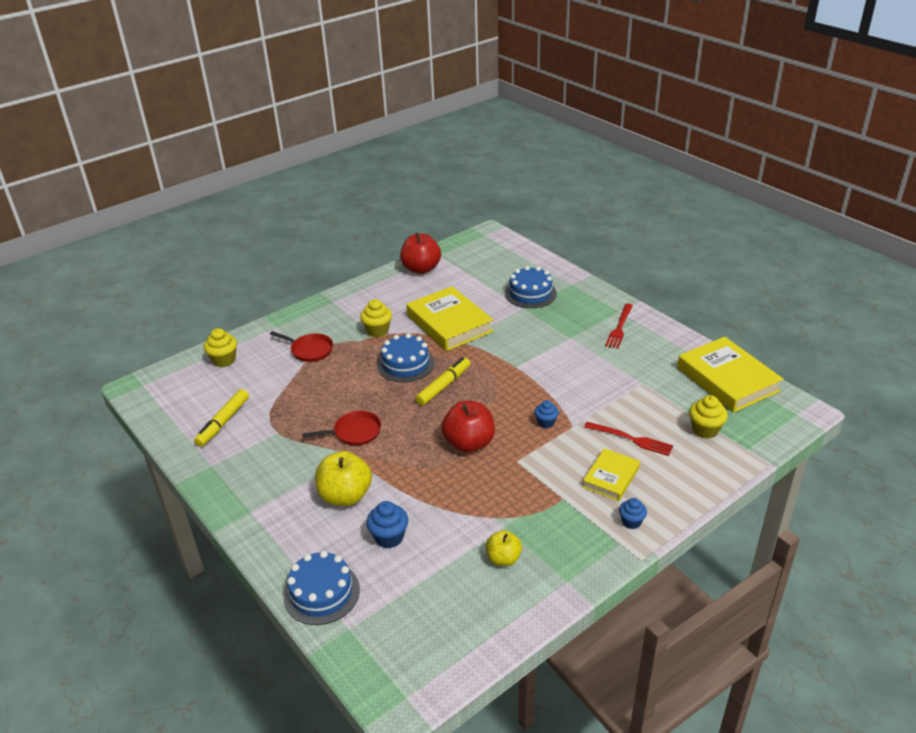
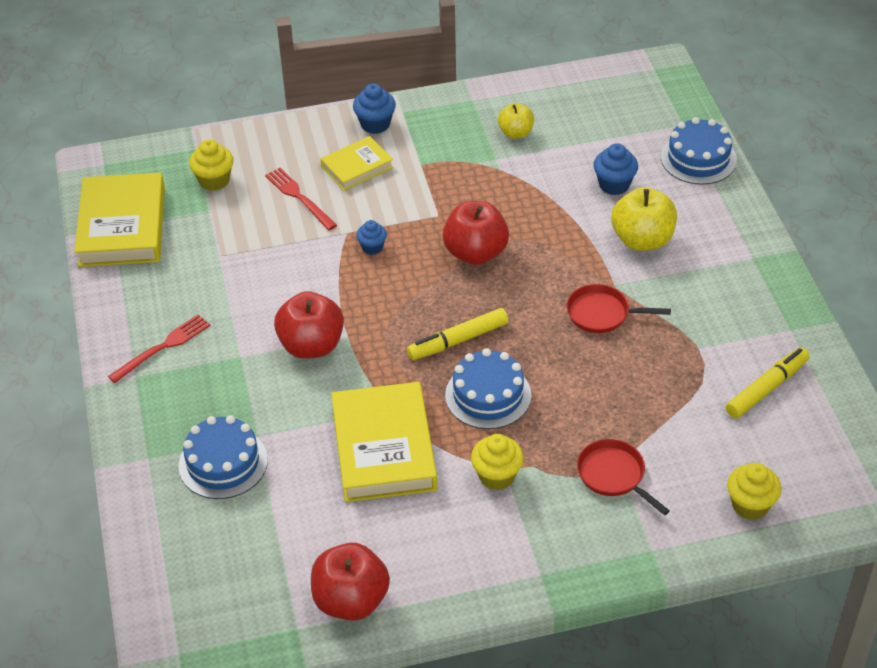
camera: 155 degrees left, 10 degrees up
blue cupcake [619,498,647,529] -> blue cupcake [353,83,396,134], size x1.50
none -> red apple [274,291,344,359]

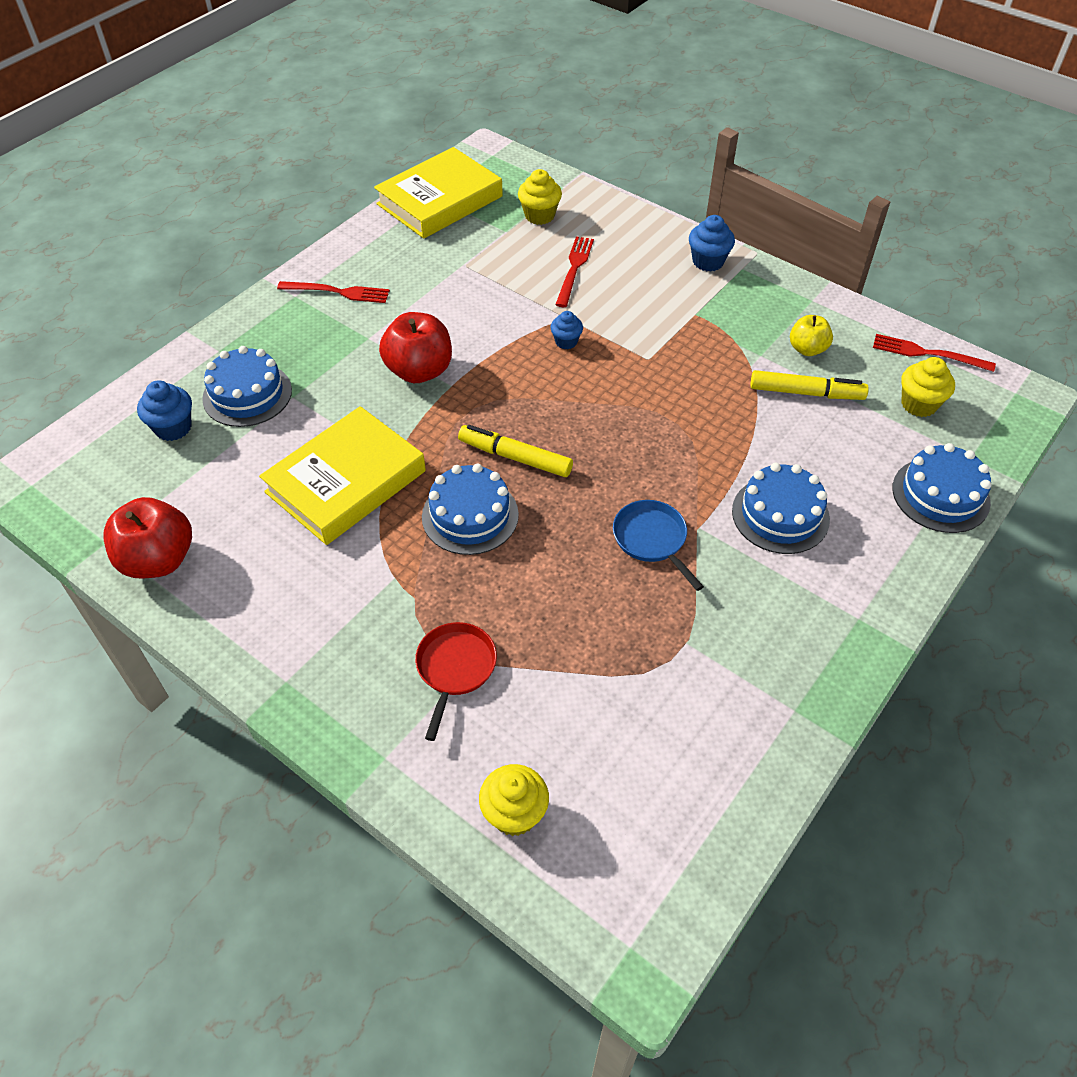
camera: 50 degrees right, 5 degrees up
yellow book [321,136,394,191] -> none
red apple [443,201,509,265] -> none
yellow cupcake [471,434,524,490] -> yellow cupcake moved to [901,357,955,417]
red pan [567,284,671,333] -> blue pan [613,500,704,591]
blue cupcake [593,143,638,195] -> blue cupcake moved to [137,380,192,441]
yellow apple [611,187,677,251] -> blue cake [732,463,830,554]
yellow marker [726,347,810,418] -> yellow marker moved to [750,370,869,400]
none -> red fork [873,334,996,372]

